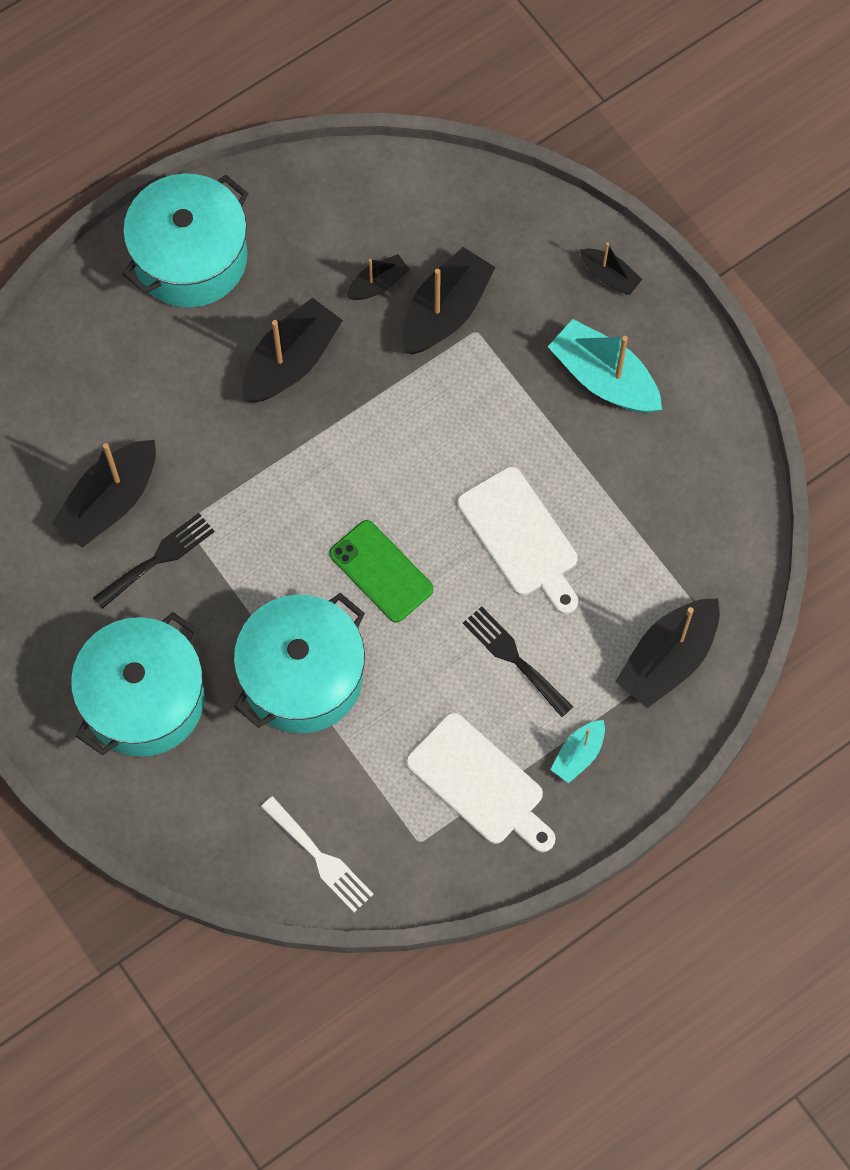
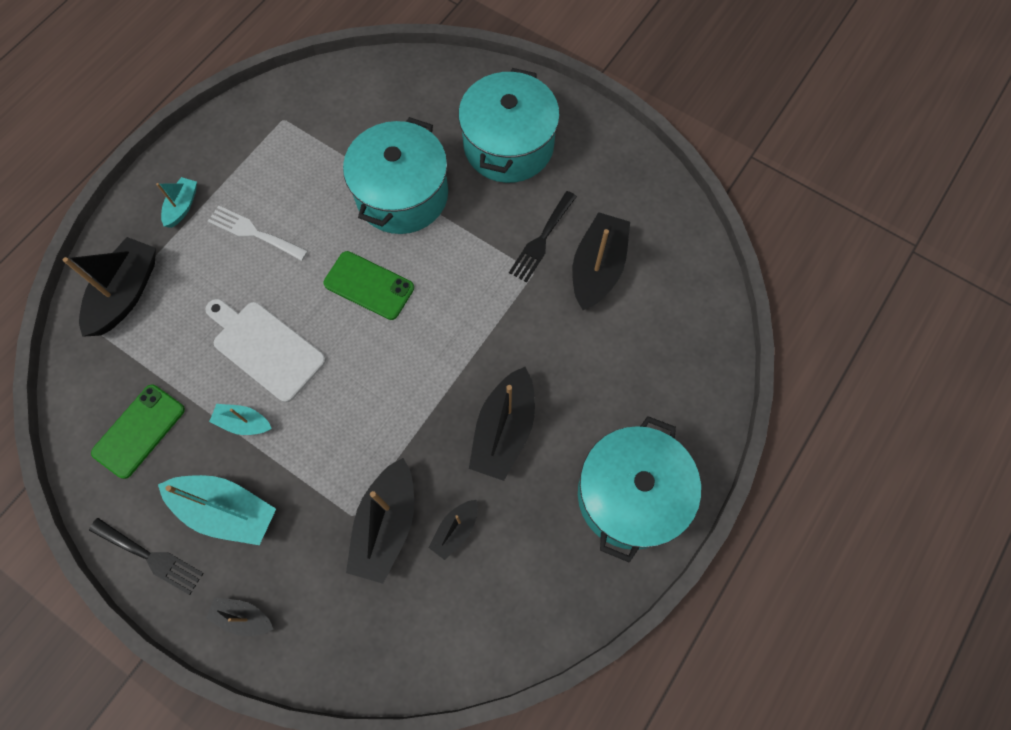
camera: 160 degrees right, 0 degrees up
white fork [261,796,374,912] -> white fork moved to [208,206,308,261]
white cutting board [406,713,556,852] -> none
black fork [463,606,573,717] -> black fork moved to [89,518,204,595]
none -> green phone [91,385,185,479]
none -> turquoise boat [209,404,272,435]

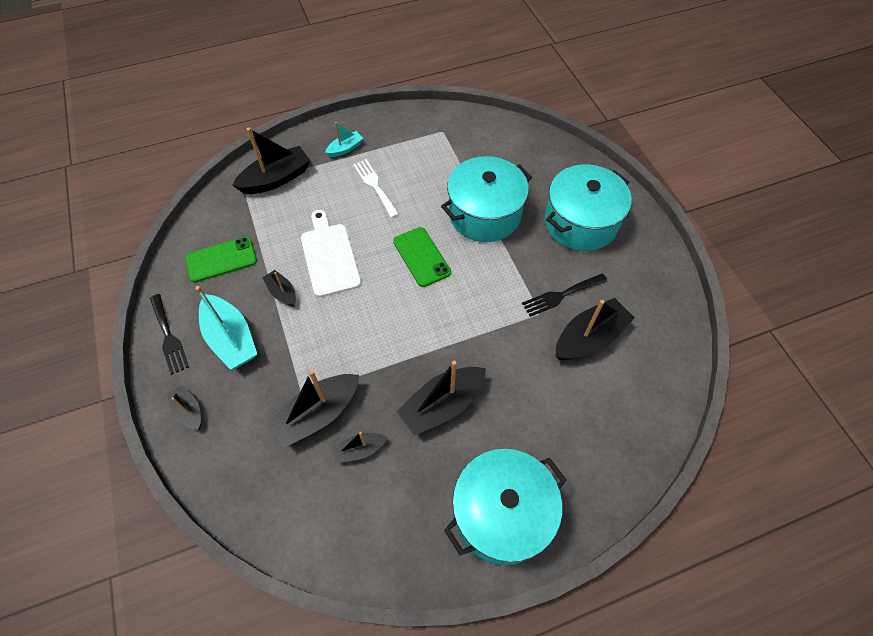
camera: 35 degrees right, 10 degrees down
turquoise boat [209,404,272,435] -> black boat [262,270,296,307]

